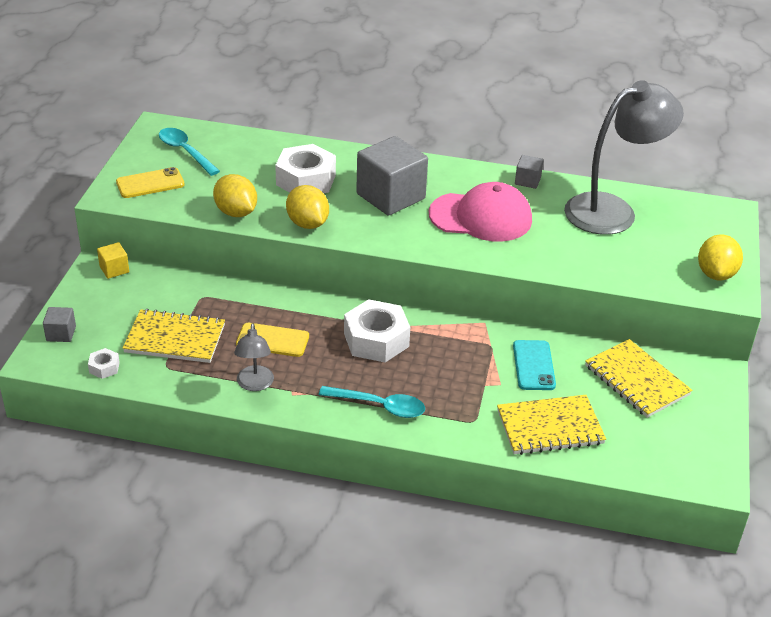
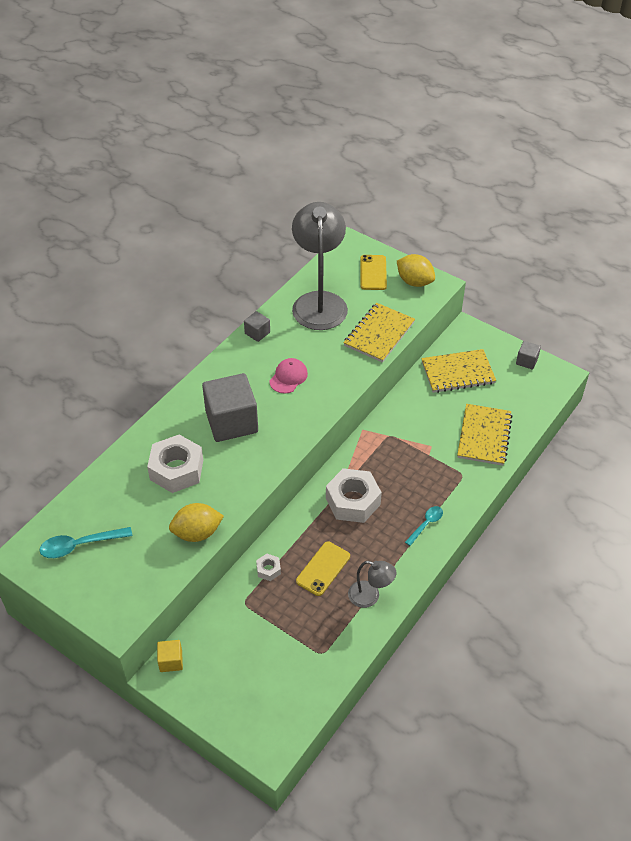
camera: 65 degrees left, 10 degrees up
grey cube [43,307,76,342] -> grey cube moved to [516,341,541,370]
white nut [88,348,120,379] -> white nut moved to [256,554,281,581]
yellow phone [116,167,185,198] -> yellow phone moved to [360,255,387,290]
yellow notebook [123,309,225,363] -> yellow notebook moved to [343,303,415,363]
yellow lemon [286,185,329,229] -> none
turquoise spoon [319,386,425,418] -> turquoise spoon [405,506,443,546], size x0.65
pink cap [429,182,532,242] -> pink cap [269,358,308,393], size x0.52
turquoise phone [513,340,556,390] -> none

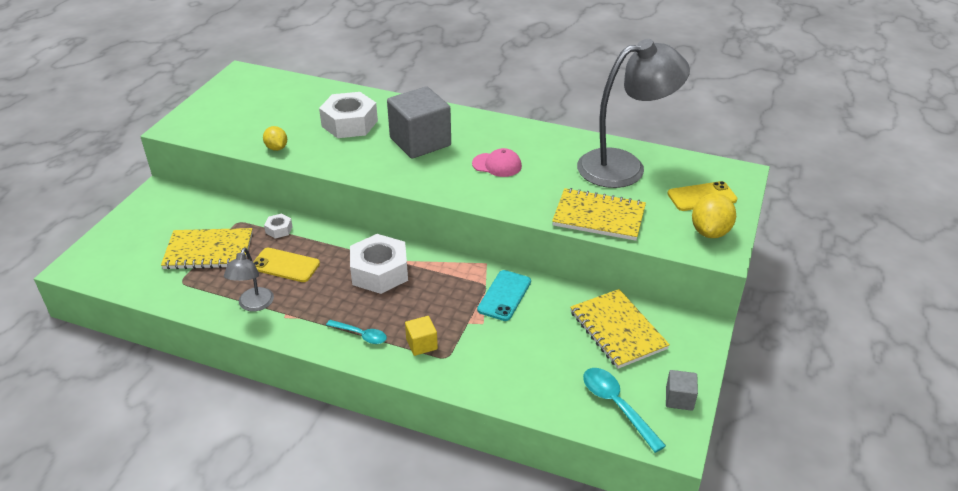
camera: 75 degrees right, 10 degrees down
turquoise spoon [39,527,132,558] -> turquoise spoon moved to [583,368,666,453]
yellow cube [157,640,183,672] -> yellow cube moved to [405,316,438,356]
yellow lemon [169,503,224,542] -> yellow lemon [263,126,287,151], size x0.63
grey cube [244,311,270,342] -> none
yellow notebook [457,404,513,466] -> yellow notebook moved to [161,228,253,270]
none -> turquoise phone [477,270,531,321]

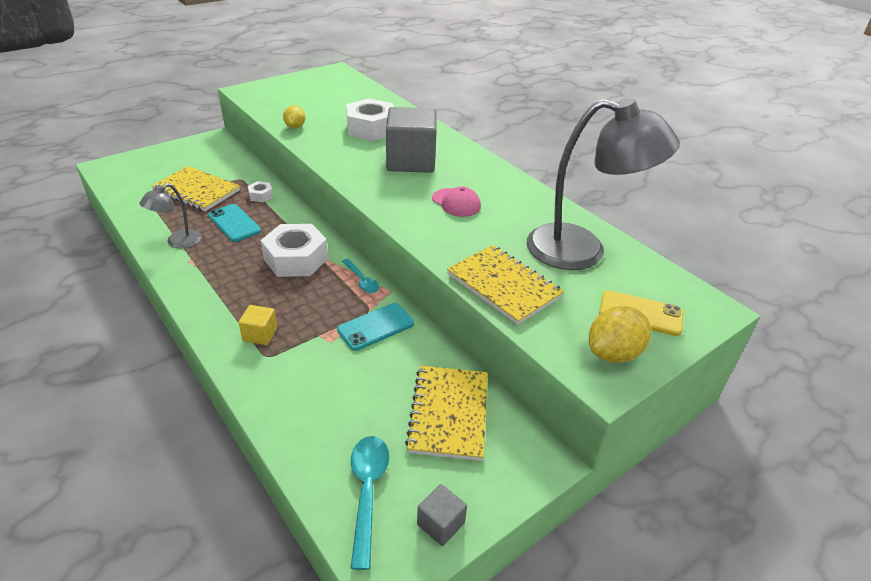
camera: 30 degrees right, 0 degrees up
yellow phone [253,248,320,282] -> turquoise phone [208,204,261,242]
turquoise spoon [326,320,387,344] -> turquoise spoon moved to [342,259,379,293]

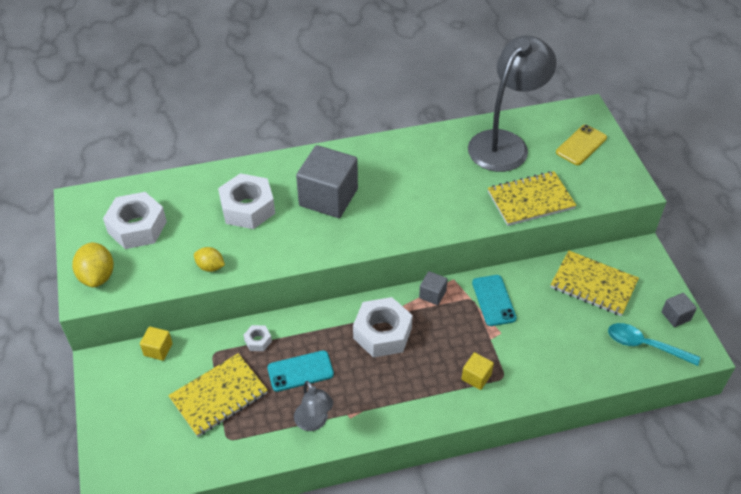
camera: 65 degrees left, 10 degrees up
turquoise spoon [342,259,379,293] -> grey cube [419,271,448,305]
pink cap [432,187,481,217] -> none
yellow lemon [589,306,651,363] -> yellow lemon moved to [72,242,114,287]
none -> white nut [103,192,167,249]
none -> yellow cube [140,326,173,361]

